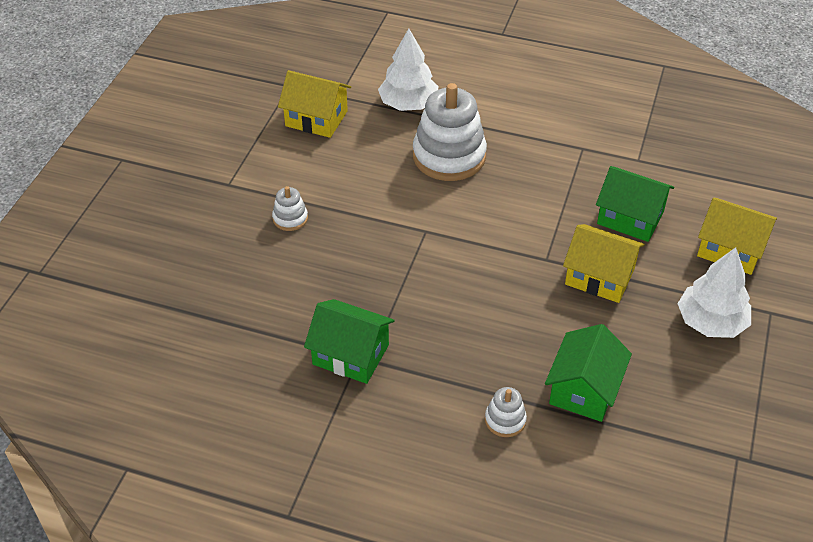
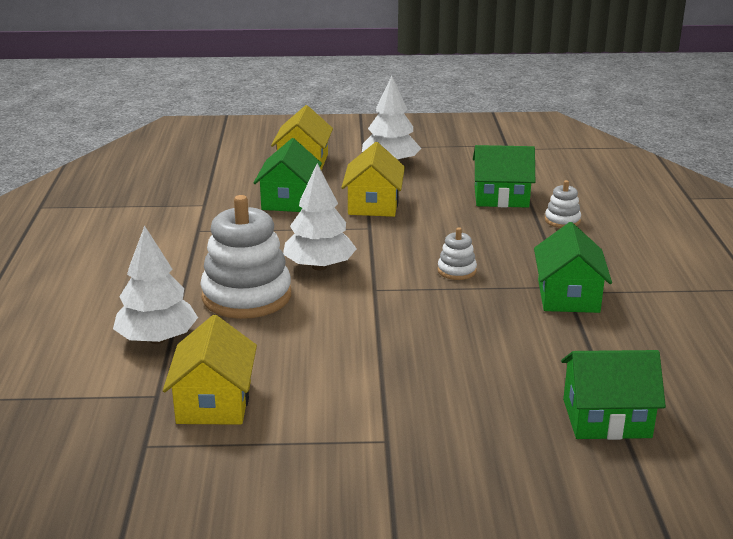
camera: 110 degrees left, 20 degrees down
white stacking toy [272,186,308,231] -> white stacking toy moved to [437,227,477,280]
none -> white tree [283,163,357,271]
none -> green house [561,350,666,440]

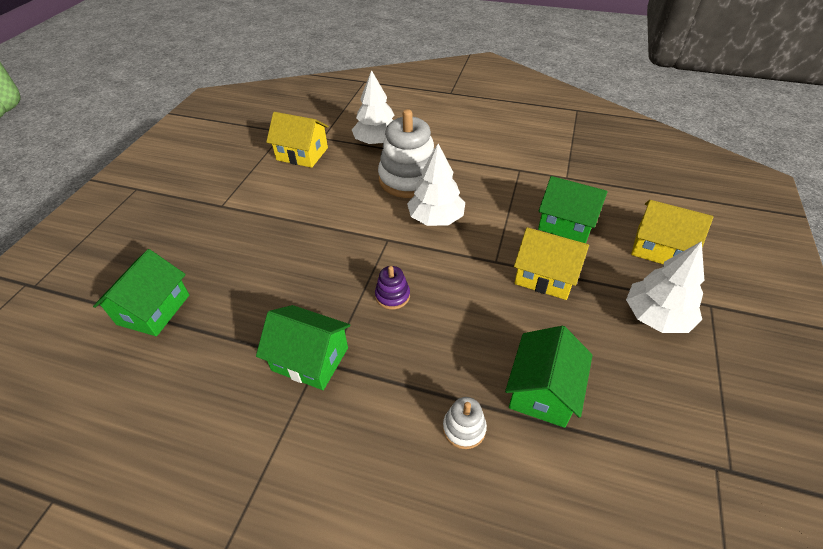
camera: 110 degrees right, 20 degrees up
white stacking toy [437,227,477,280] -> purple stacking toy [375,266,410,309]

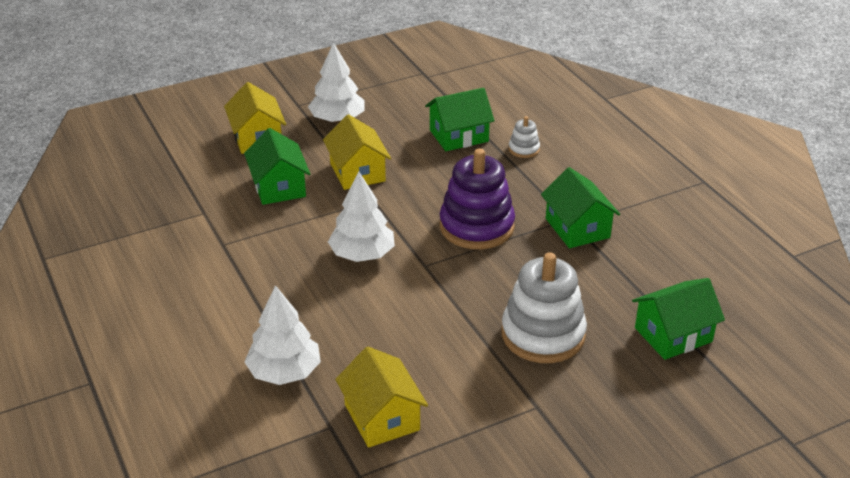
camera: 135 degrees left, 10 degrees down
purple stacking toy [375,266,410,309] -> purple stacking toy [440,148,515,249], size x2.19
white stacking toy [378,109,434,198] -> white stacking toy moved to [501,252,587,363]

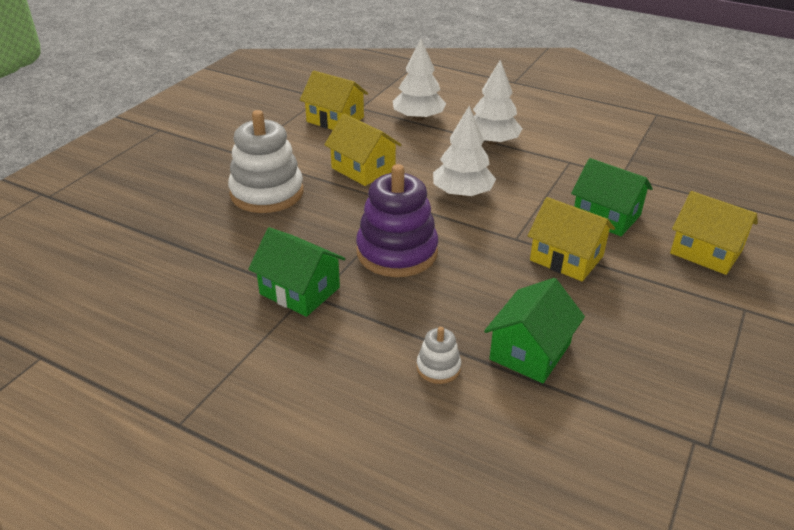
camera: 145 degrees right, 0 degrees up
white tree [308,42,365,123] -> white tree moved to [473,60,523,145]
green house [632,278,725,360] -> none
none -> yellow house [324,114,401,186]

